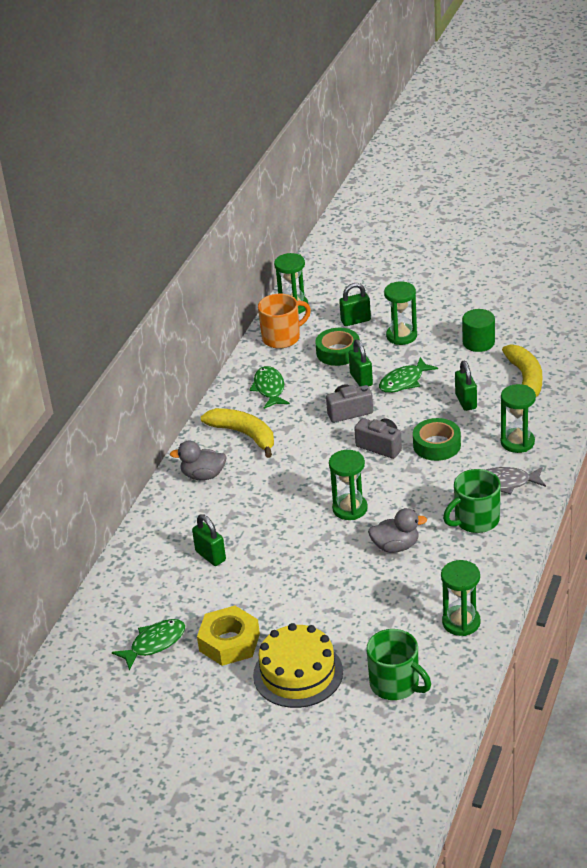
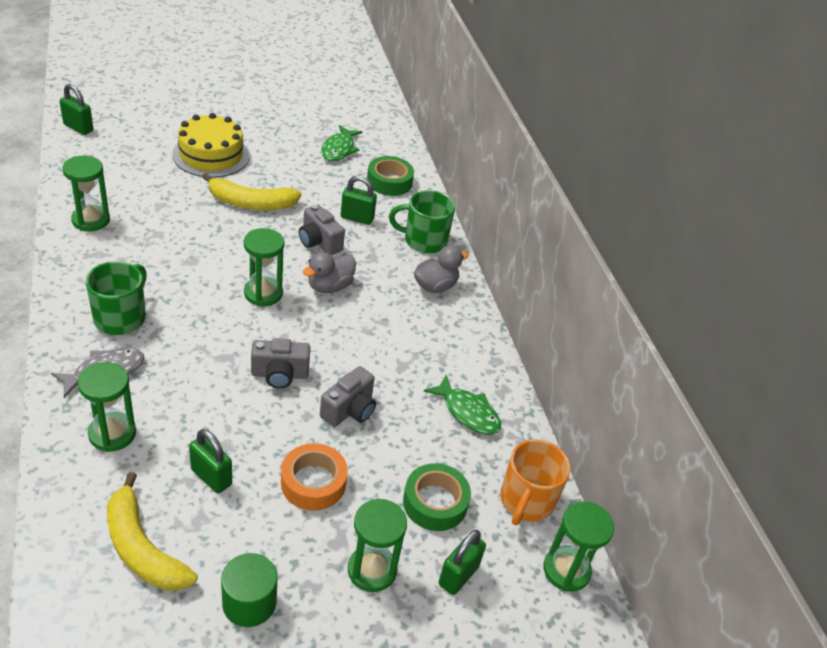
camera: 135 degrees right, 5 degrees up
yellow nut [197,606,260,666] -> none
yellow banana [201,408,274,458] -> yellow banana moved to [202,173,302,210]
green padlock [349,339,373,387] -> green padlock moved to [60,84,93,135]
green mug [366,629,431,700] -> green mug moved to [389,190,455,253]
grey duck [368,508,427,553] -> grey duck moved to [303,252,356,293]
green fish [379,357,438,393] -> orange tape [281,443,348,510]
green tape [413,418,461,461] -> green tape moved to [367,156,414,196]
none -> grey camera [299,204,345,255]

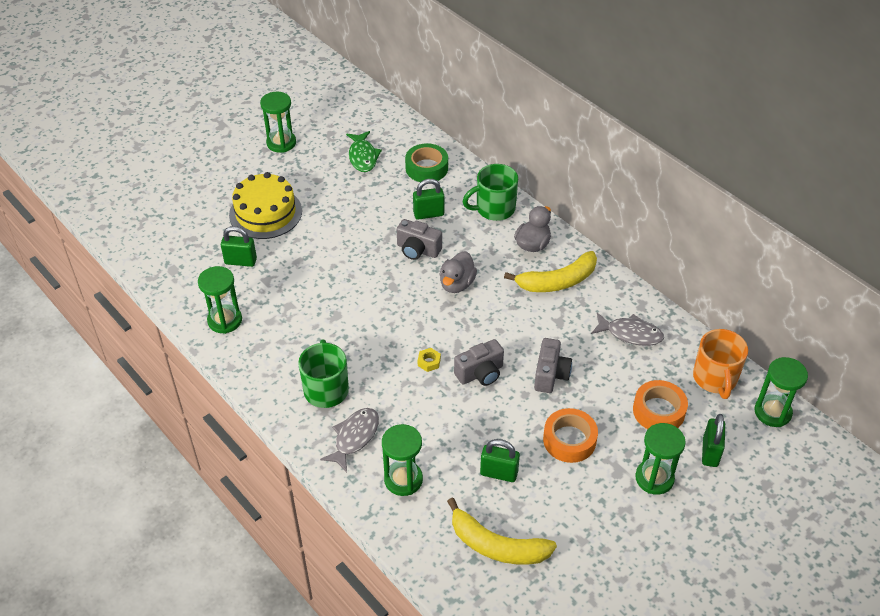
camera: 20 degrees left, 5 degrees up
green padlock [60,84,93,135] -> green padlock moved to [221,226,257,267]
yellow banana [202,173,302,210] -> yellow banana moved to [504,251,597,292]
green cylinder [221,553,278,627] -> none
green hourglass [244,228,285,306] -> green hourglass moved to [260,92,296,153]
green tape [403,463,471,531] -> orange tape [633,380,688,429]
green fish [424,374,501,435] -> grey fish [591,312,664,346]
none -> yellow nut [418,348,441,372]

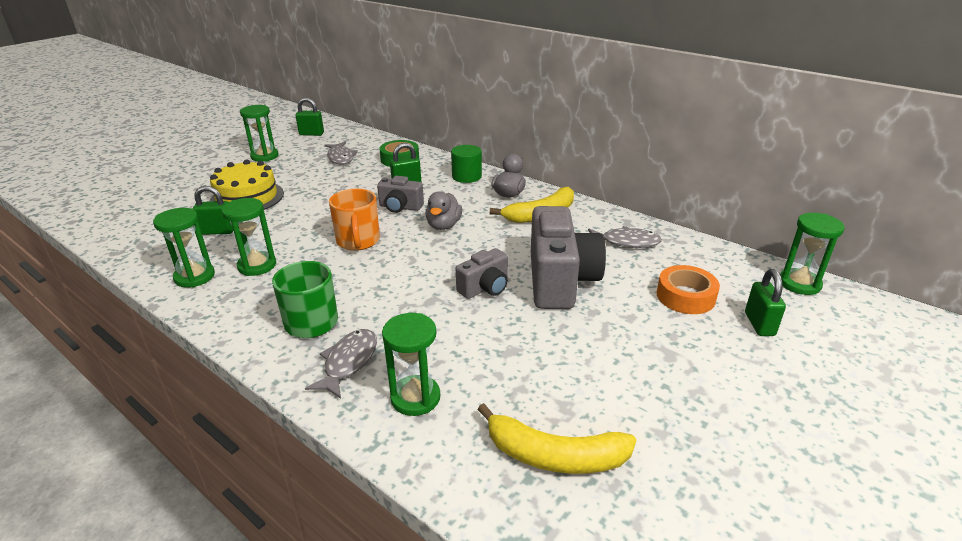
camera: 10 degrees left, 15 degrees down
green fish [346,131,382,172] -> grey fish [325,142,358,165]
yellow nut [418,348,441,372] -> none
green mug [462,164,518,221] -> green cylinder [451,145,482,183]
green padlock [480,439,520,482] -> green padlock moved to [295,97,324,136]
grey camera [534,338,572,393] -> grey camera [531,206,606,309], size x1.91
orange tape [543,408,598,463] -> none
green hourglass [635,423,686,495] -> green hourglass moved to [221,198,276,276]
orange mug [693,329,748,399] -> orange mug moved to [329,189,380,251]

